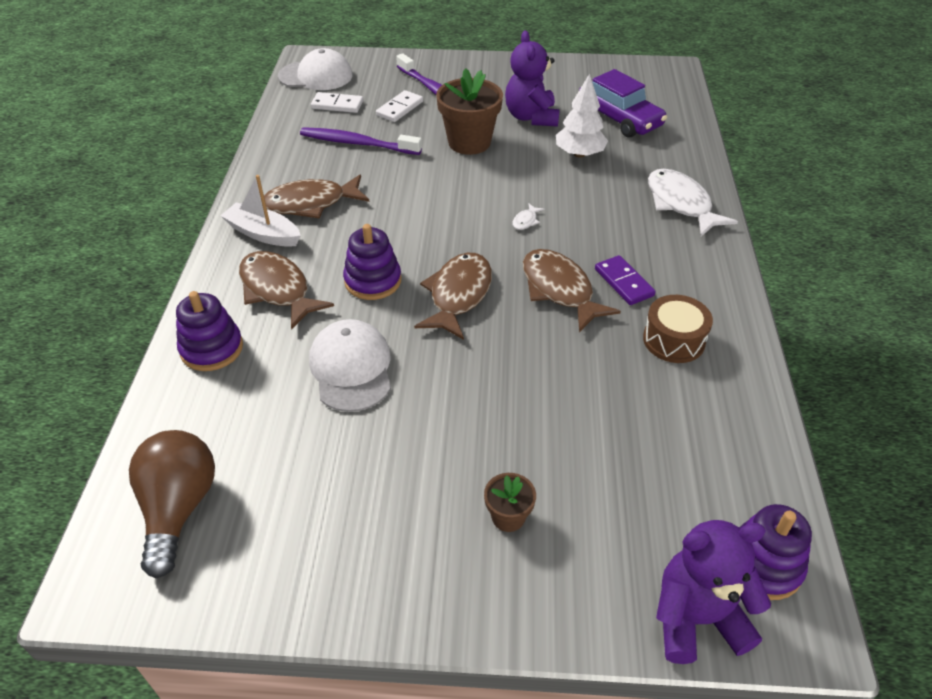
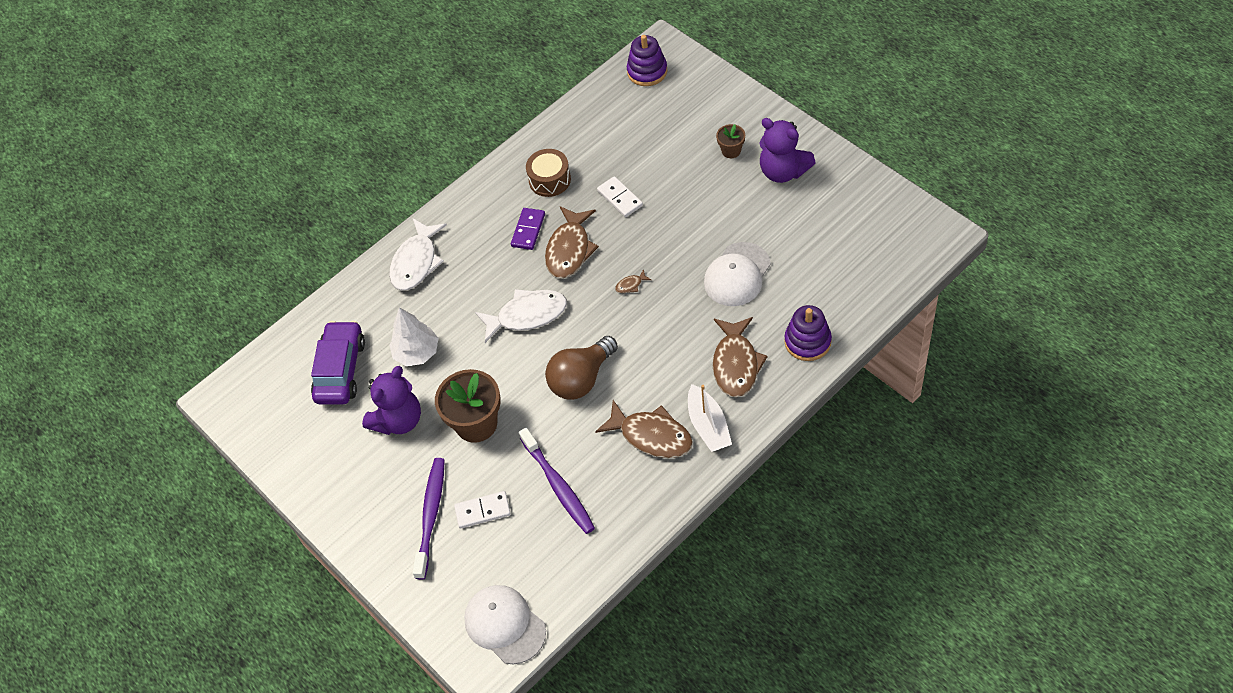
camera: 130 degrees left, 10 degrees up
brown light bulb [129,430,215,579] -> brown light bulb moved to [545,336,618,400]
white domino [311,92,363,113] -> white domino moved to [597,176,643,217]
purple stacking toy [343,224,401,300] -> none
brown fish [414,253,492,340] -> brown fish [615,269,651,293], size x0.41
white fish [512,203,544,230] -> white fish [475,289,567,343], size x2.46
purple teddy bear [656,520,771,664] -> purple teddy bear moved to [759,118,816,183]

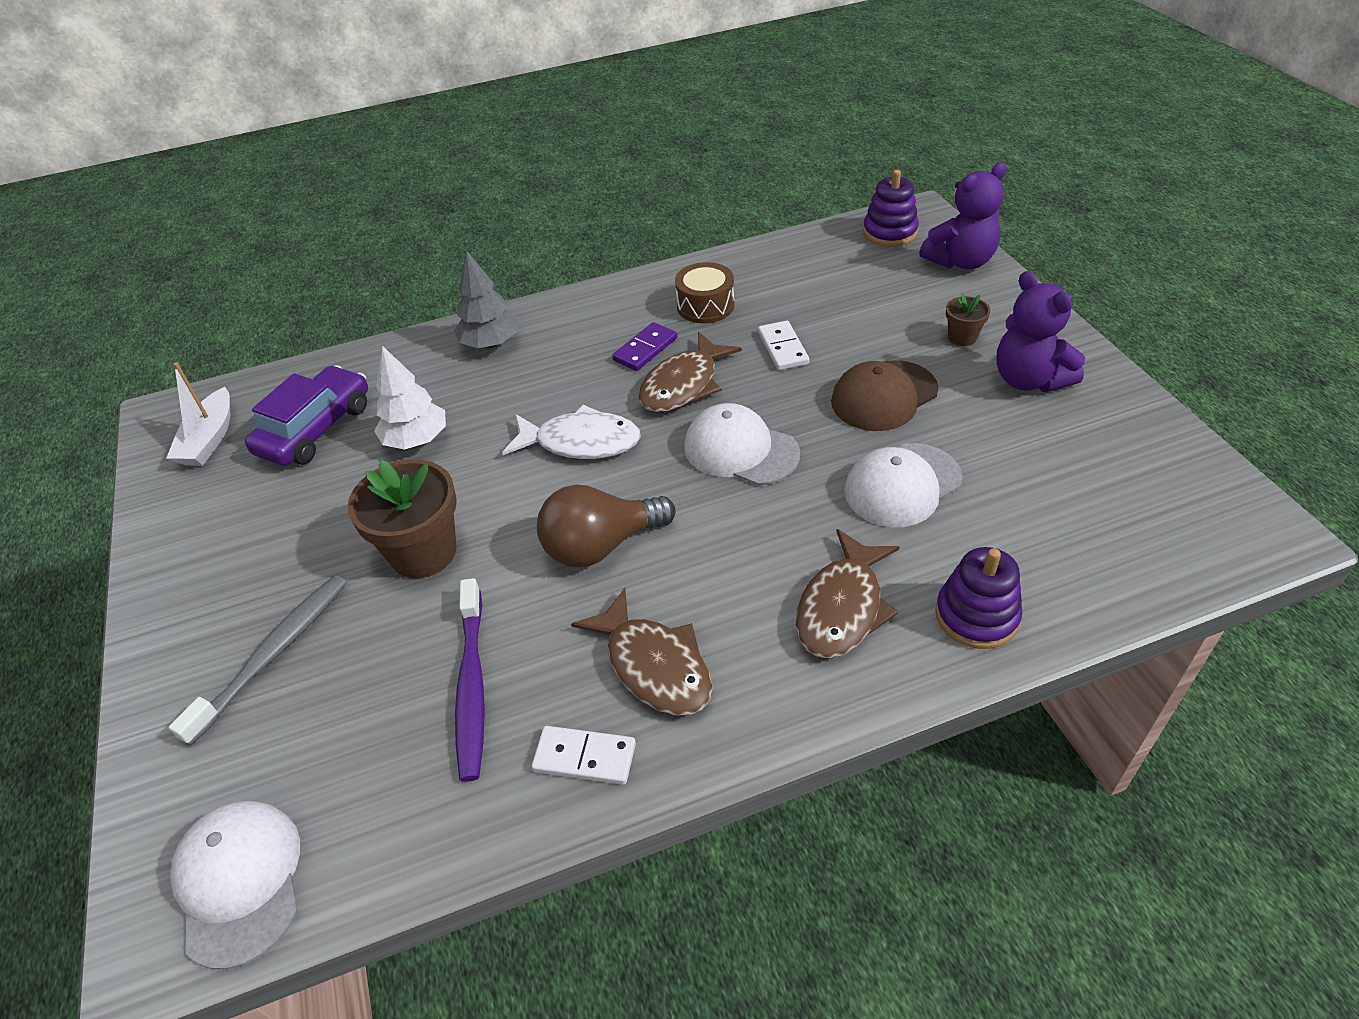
camera: 20 degrees right, 10 degrees down
purple teddy bear [362,366,421,435] -> purple teddy bear moved to [919,162,1007,269]
white fish [389,219,447,291] -> grey tree [454,251,518,348]
purple toothbrush [412,458,445,580] -> grey toothbrush [169,575,347,746]
white domino [454,491,511,529] -> white domino moved to [532,726,636,785]
brown fish [615,269,651,293] -> white cap [684,403,800,485]
white boat [688,384,732,452] -> white boat moved to [166,362,230,466]
none -> brown cap [831,360,938,431]

